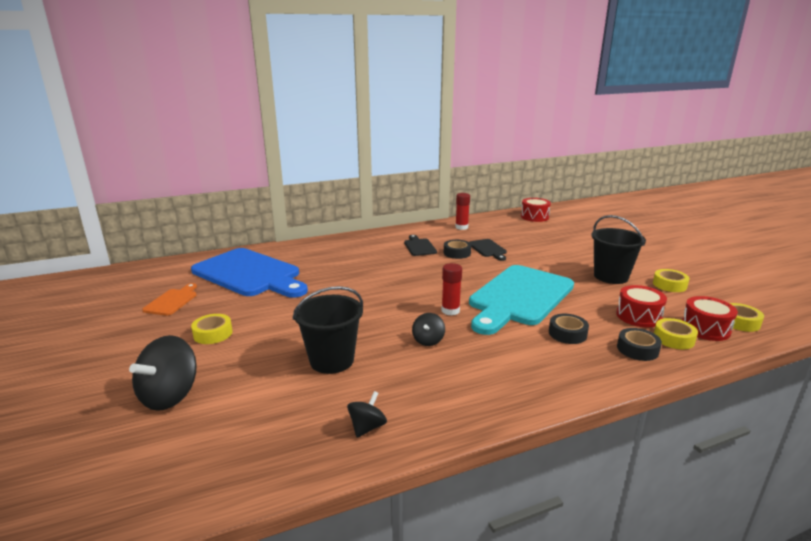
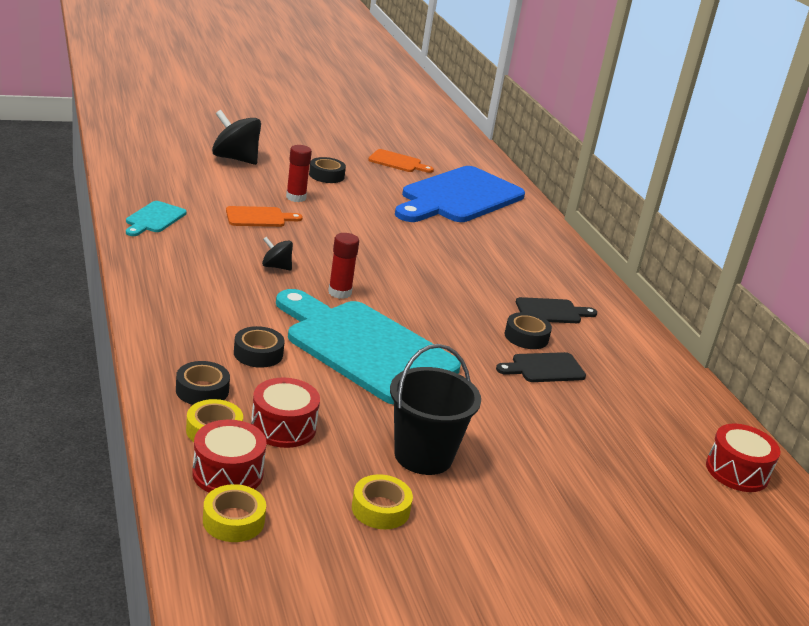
camera: 90 degrees right, 5 degrees up
yellow tape [191,314,233,344] -> black tape [309,157,346,183]
black bucket [293,286,363,374] -> orange cutting board [226,206,303,227]
black spinning top [347,391,387,438] -> turquoise cutting board [126,201,187,236]
red glue stick [455,193,470,230] -> red glue stick moved to [286,145,312,202]

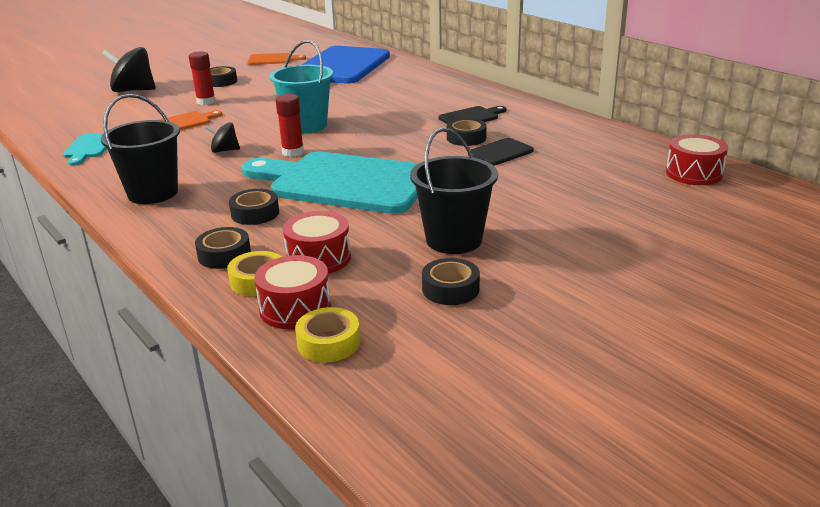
camera: 15 degrees left, 0 degrees up
yellow tape [352,474,413,529] -> black tape [422,258,480,305]
none -> black bucket [101,94,180,204]
none -> turquoise bucket [270,40,333,134]

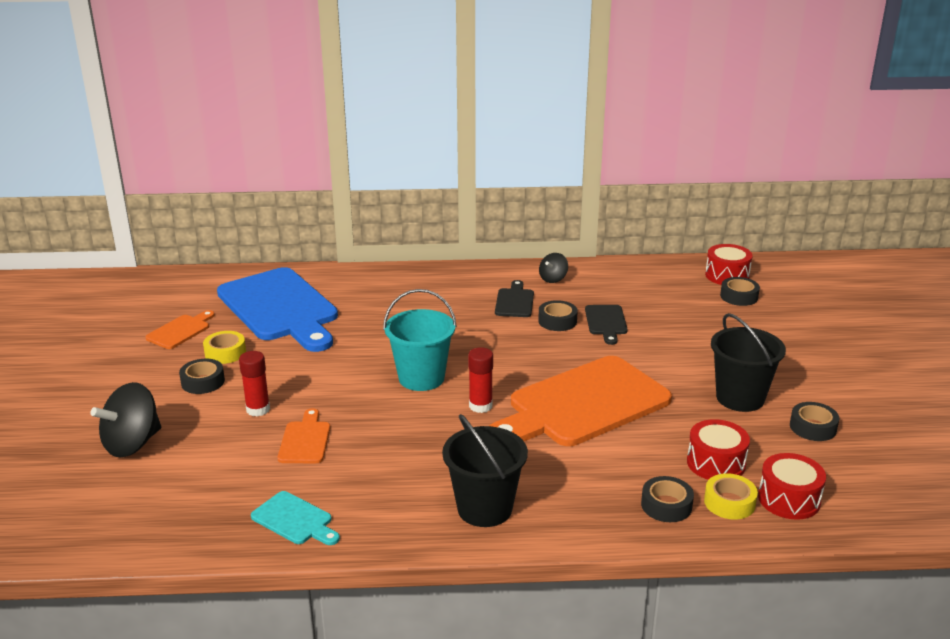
camera: 55 degrees left, 0 degrees up
black spinning top [205,122,240,153] -> black spinning top moved to [539,253,568,283]
black tape [229,189,279,225] -> black tape moved to [720,277,760,306]
turquoise cutting board [242,151,419,214] -> orange cutting board [489,356,672,446]
yellow tape [295,307,360,362] -> yellow tape moved to [203,331,246,364]

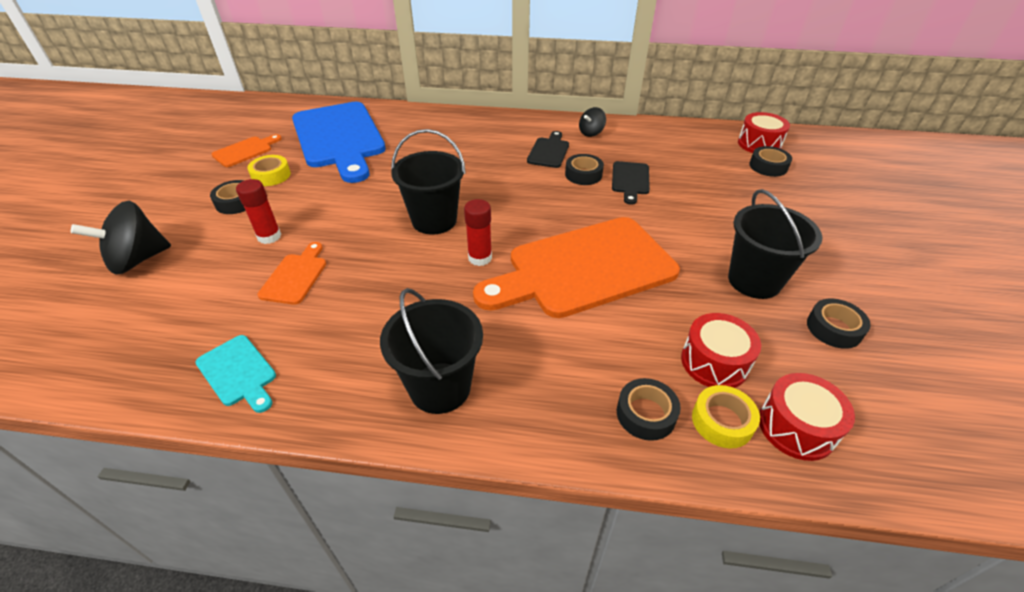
camera: 10 degrees right, 15 degrees up
turquoise bucket [383,289,457,391] -> black bucket [391,129,466,235]

